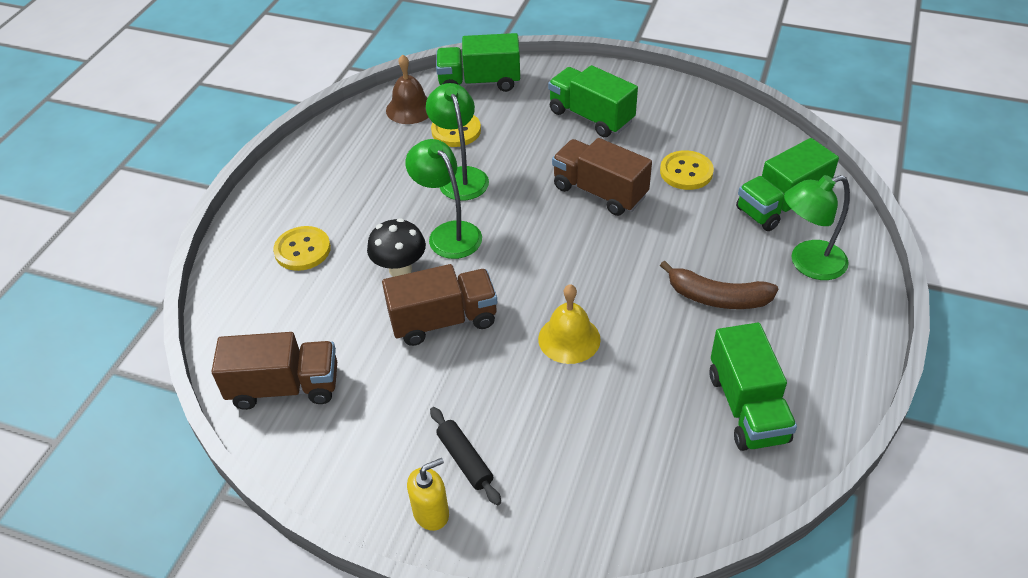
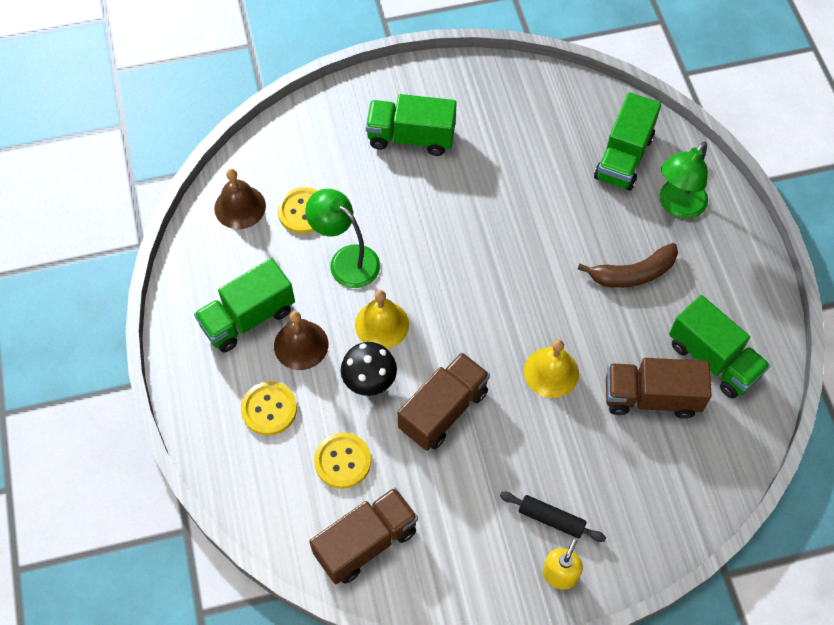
camera: 35 degrees left, 15 degrees up
green lamp [405,139,482,259] -> yellow bell [355,290,409,349]
green truck [436,33,520,92] -> green truck moved to [194,258,295,352]
brown truck [552,138,652,216] -> brown truck moved to [606,358,712,419]
yellow button [660,150,714,190] -> yellow button moved to [314,433,371,489]
none -> brown bell [274,311,328,370]

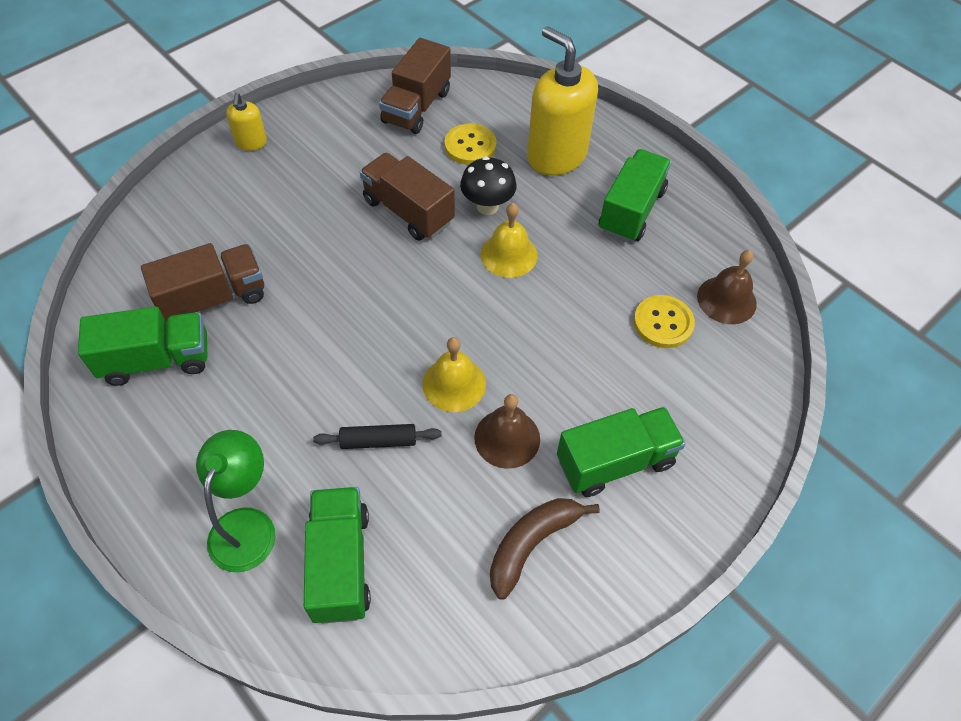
camera: 150 degrees right, 5 degrees down
yellow button [241,381,297,435] -> yellow soap dispenser [527,26,598,175]
brown bell [274,311,328,370] -> brown bell moved to [474,394,540,469]
green lamp [305,189,380,288] -> none
brown truck [398,352,490,451] -> brown truck turned 120 degrees clockwise [360,153,455,241]
black rolling pin [500,492,606,542] -> black rolling pin moved to [313,424,442,449]
yellow bell [524,339,579,398] -> yellow bell moved to [422,337,486,412]
brown banana [578,243,678,288] -> brown banana moved to [490,498,600,600]
green truck [669,295,770,399] -> green truck turned 150 degrees clockwise [78,307,207,386]

